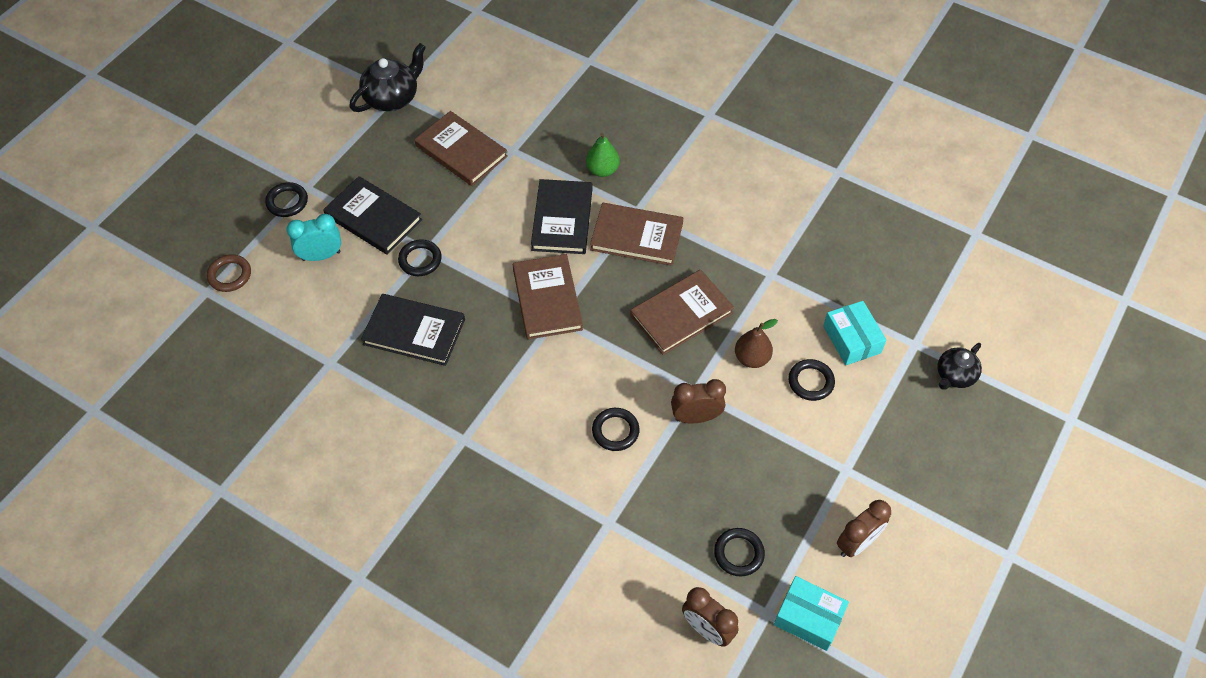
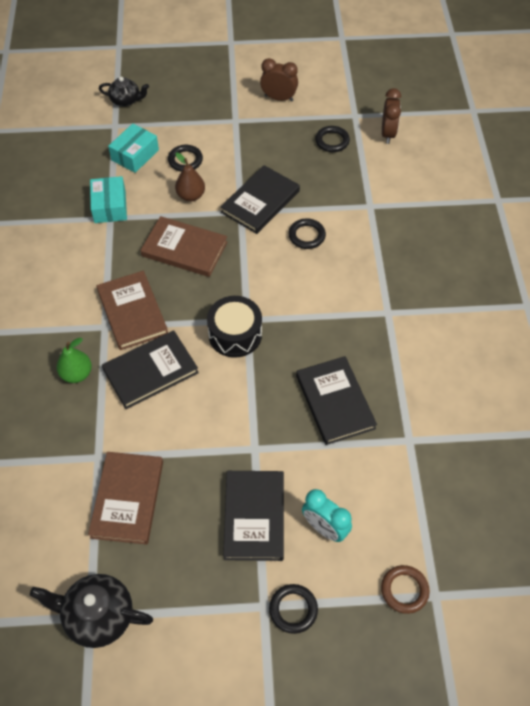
camera: 125 degrees left, 0 degrees up
black ring [398,239,442,276] -> none
brown book [513,254,583,340] -> black drum [207,296,262,358]
brown clock [671,379,726,423] -> black book [220,165,300,234]
turquoise box [774,576,849,651] -> turquoise box moved to [90,176,127,223]

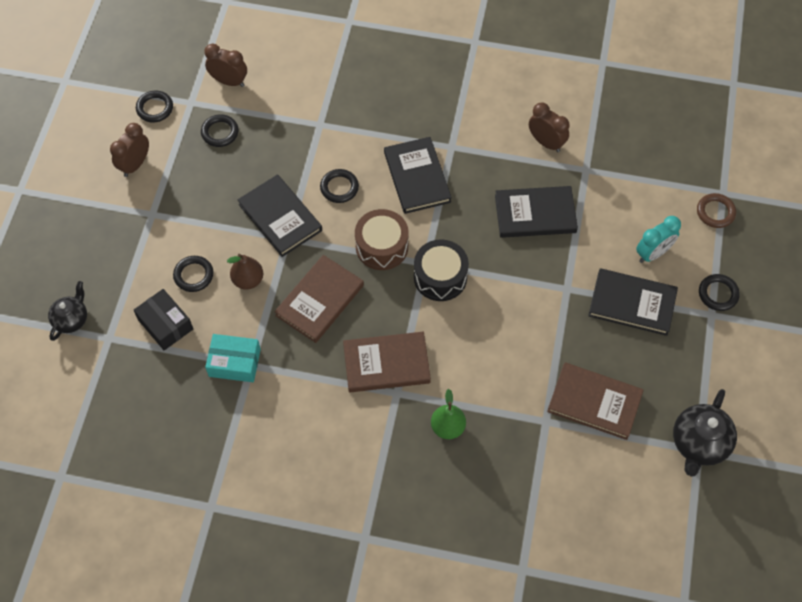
camera: 75 degrees left, 5 degrees up
black book [102,330,199,409] -> black book moved to [384,137,452,214]
turquoise box [108,124,159,173] -> black box [134,289,193,350]
none -> black ring [136,91,173,122]
none -> brown drum [355,209,409,270]
none -> brown clock [529,102,570,152]

